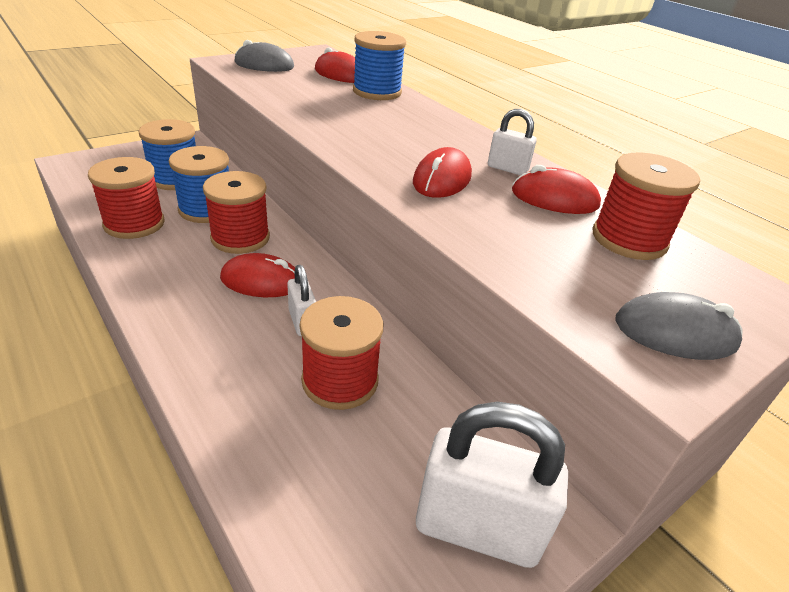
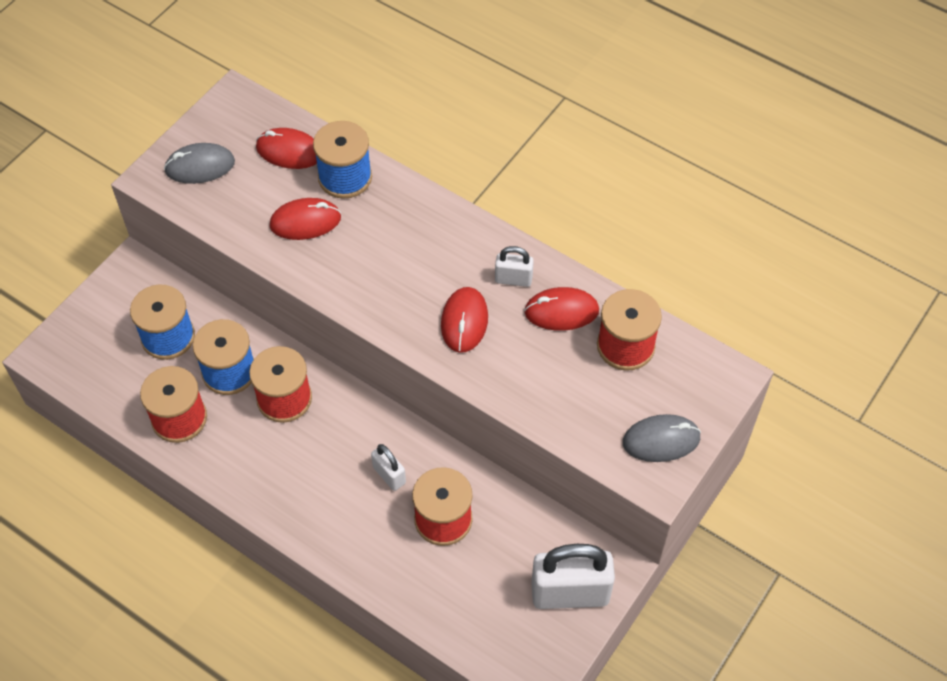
camera: 15 degrees left, 20 degrees up
red mouse [220,253,295,297] -> red mouse moved to [270,198,341,240]

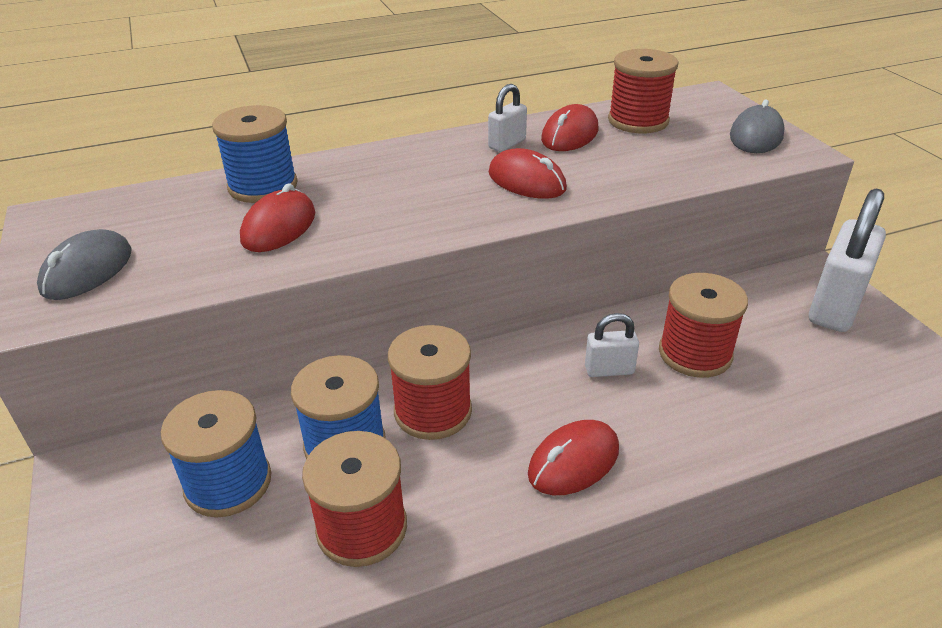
camera: 55 degrees left, 20 degrees down
red mouse [256,128,317,169] -> red mouse moved to [528,420,619,495]

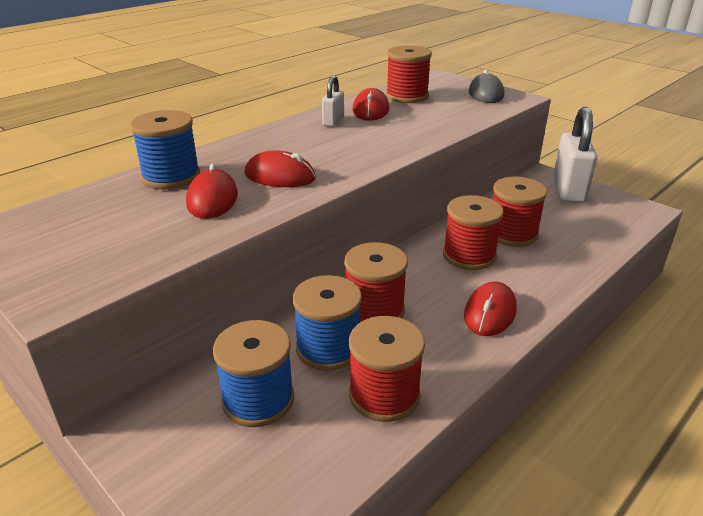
camera: 25 degrees left, 5 degrees down
grey mouse [37,229,132,300] -> none
red mouse [489,148,567,199] -> red mouse moved to [245,150,316,187]
white padlock [585,313,639,377] -> red spool [443,195,504,270]

